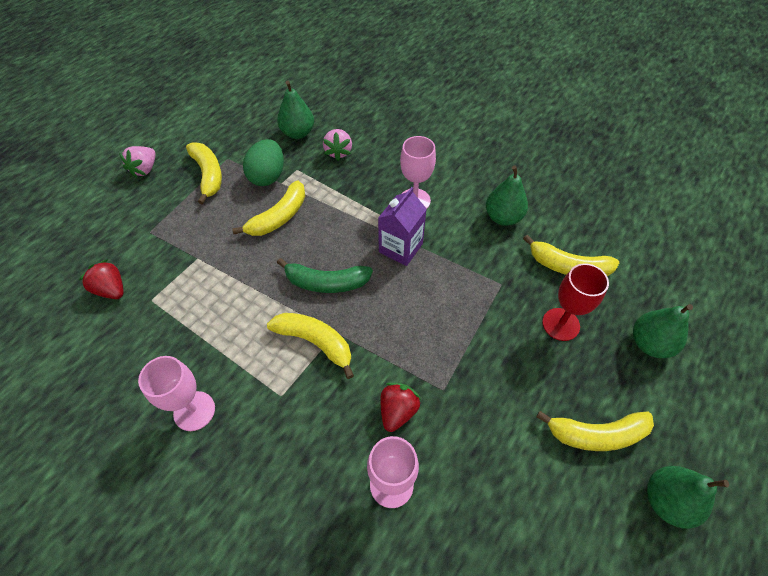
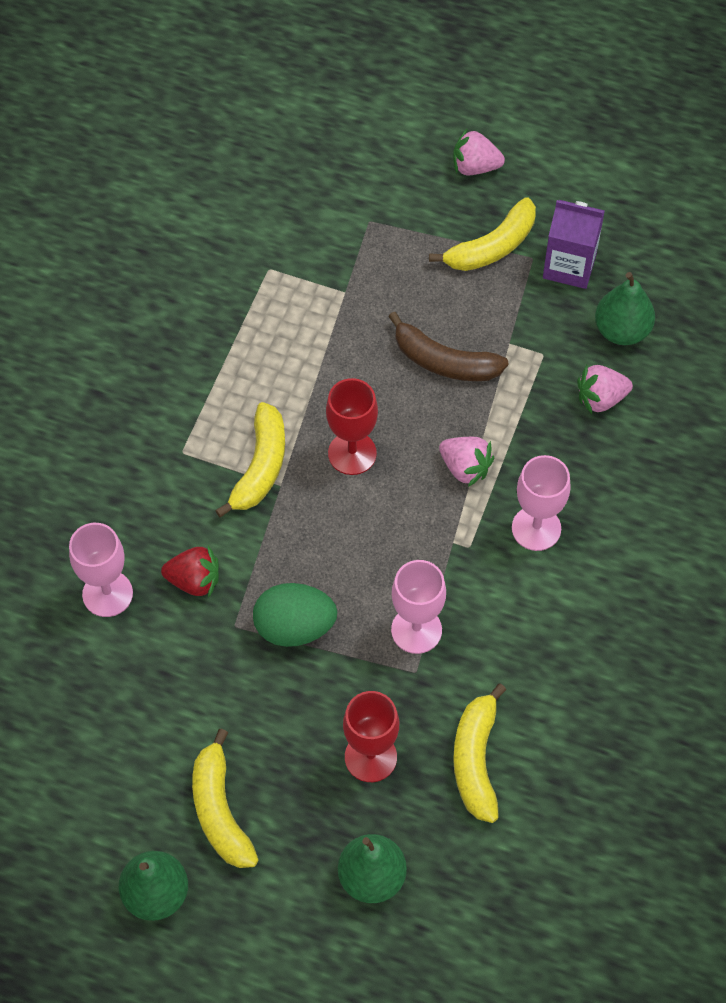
camera: 75 degrees right, 5 degrees up
red strawberry [79,259,124,299] -> none
pink goblet [138,356,215,431] -> pink goblet moved to [391,560,446,654]
yellow banana [232,181,305,236] -> brown banana [388,312,509,381]
green egg [243,139,284,186] -> green egg moved to [253,583,337,647]
green banana [277,258,373,293] -> red goblet [326,378,378,475]
purple carton [378,187,427,266] -> purple carton moved to [543,200,605,289]
green pear [486,165,528,226] -> none
none -> pink strawberry [439,437,494,487]

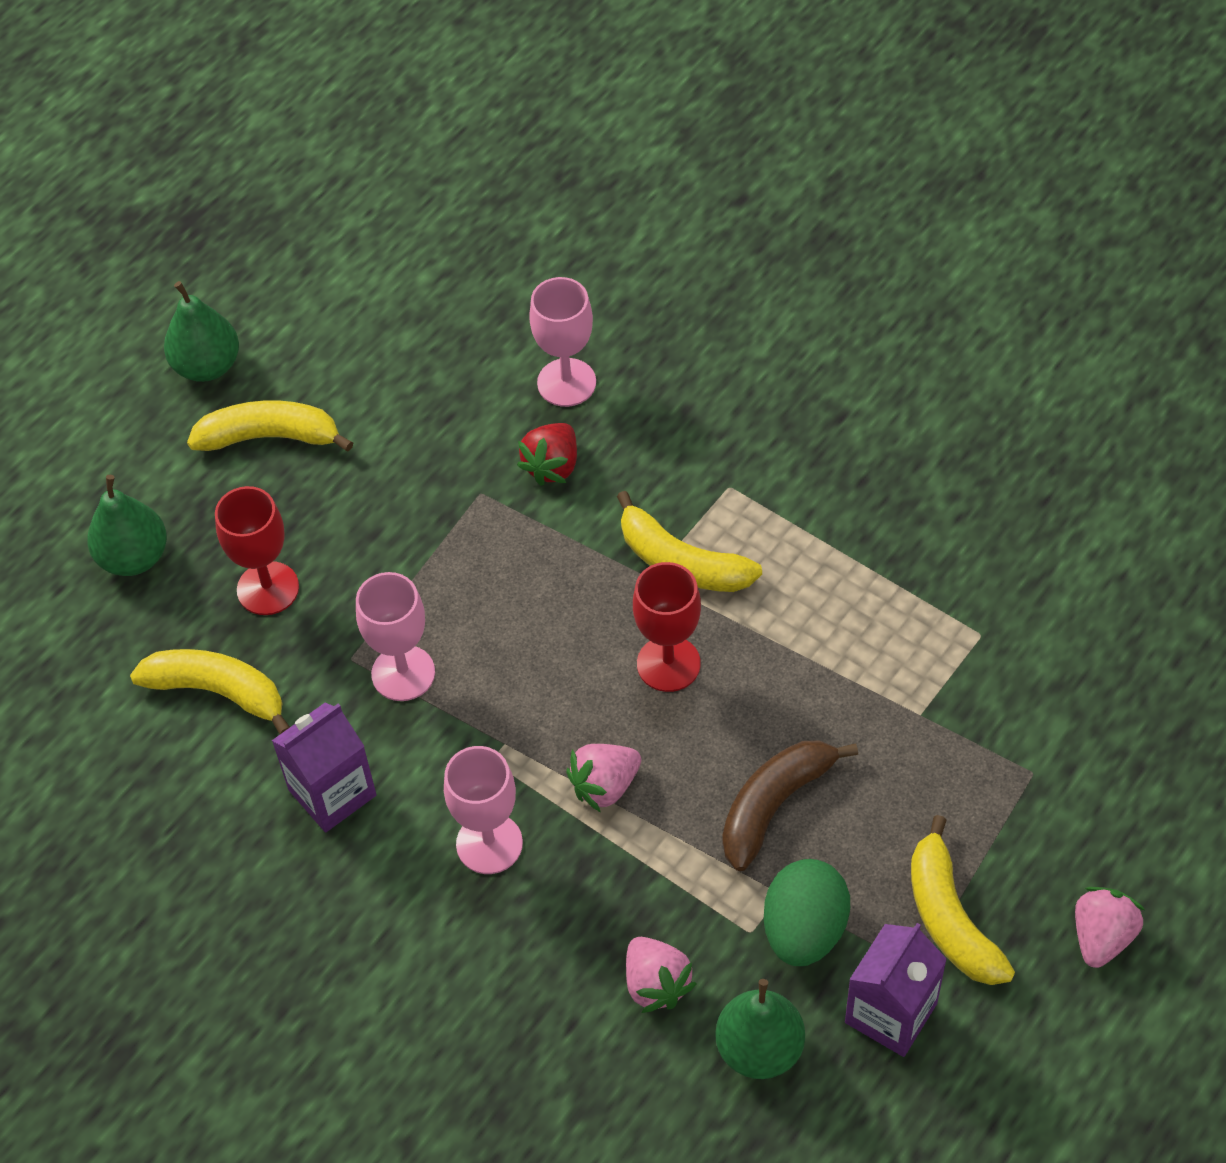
camera: 110 degrees right, 5 degrees down
green egg [253,583,337,647] -> green egg moved to [764,859,850,966]
pink strawberry [577,365,633,414] -> pink strawberry turned 150 degrees clockwise [626,937,697,1013]
none -> purple carton [272,703,377,832]

